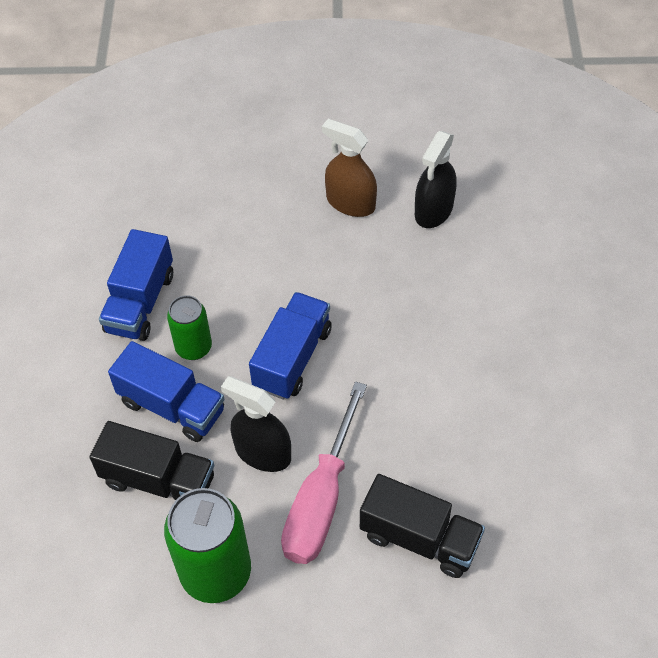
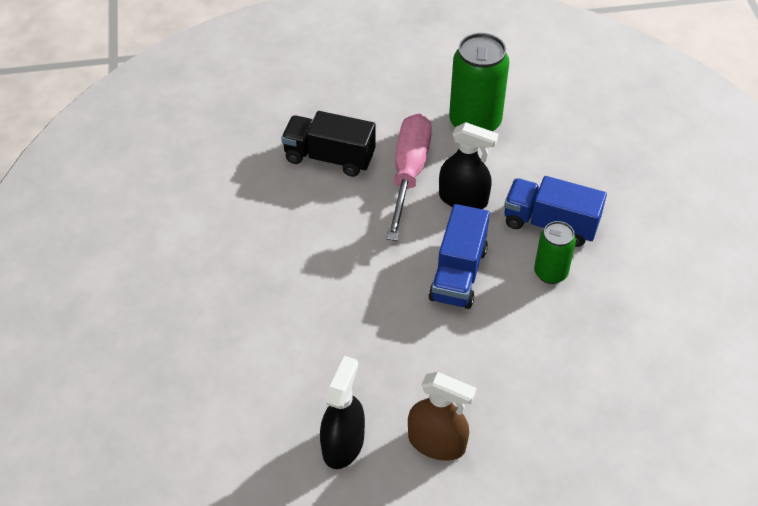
camera: 170 degrees right, 5 degrees down
black truck [90,421,214,500] -> none
blue truck [99,229,173,341] -> none

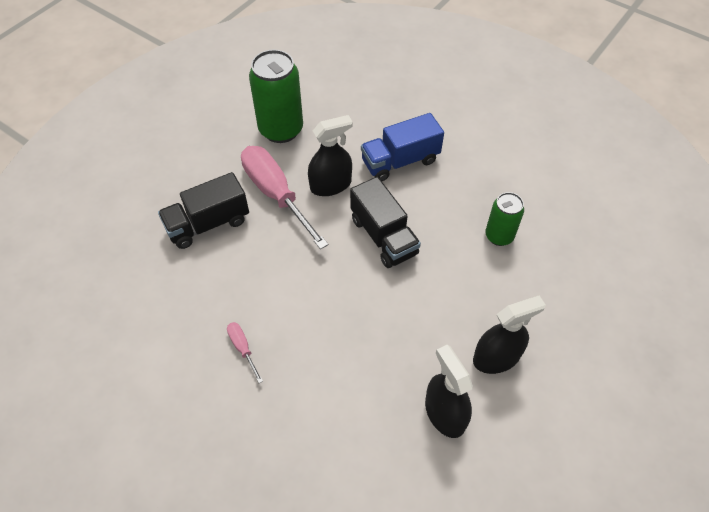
camera: 45 degrees left, 5 degrees up
brown spray bottle [408,372,476,461] -> black spray bottle [473,295,546,374]
blue truck [429,204,490,309] -> black truck [350,177,421,268]
green can [534,221,576,284] -> green can moved to [485,192,524,246]
none -> pink screwdriver [227,322,263,383]

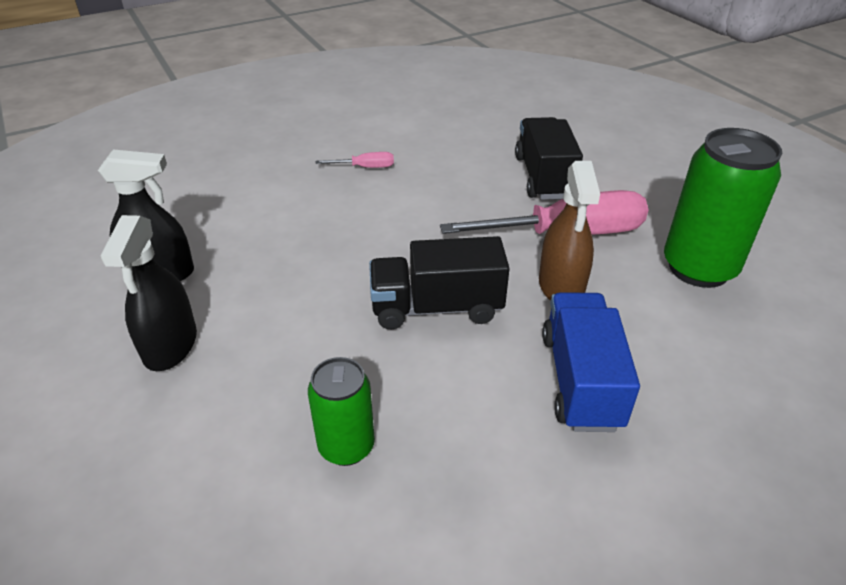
camera: 115 degrees right, 15 degrees down
black spray bottle [308,115,353,196] -> brown spray bottle [539,161,600,301]

